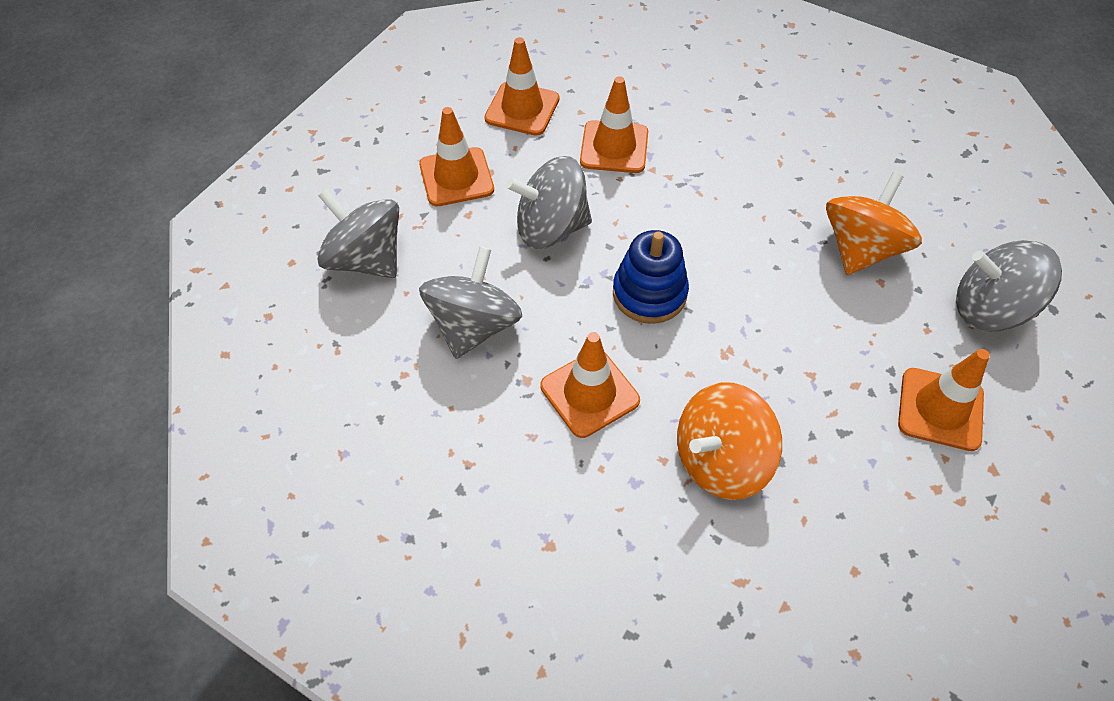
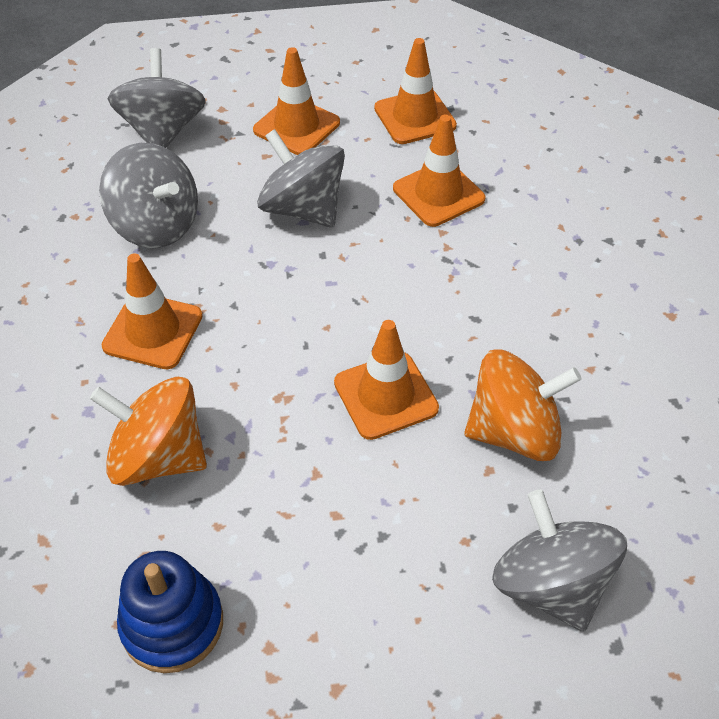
camera: 50 degrees right, 5 degrees down
grey spinning top [419,247,522,359] -> grey spinning top turned 60 degrees clockwise [99,143,198,248]
blue stacking toy [613,230,689,324] -> blue stacking toy moved to [117,551,223,673]
orange traffic cone [898,349,990,451] -> orange traffic cone moved to [334,320,439,440]

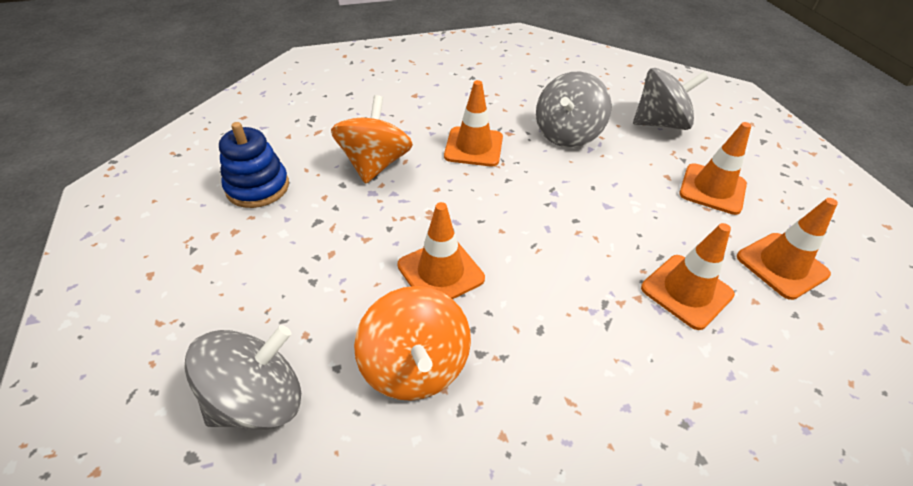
camera: 80 degrees right, 5 degrees down
grey spinning top [257,129,345,228] -> none

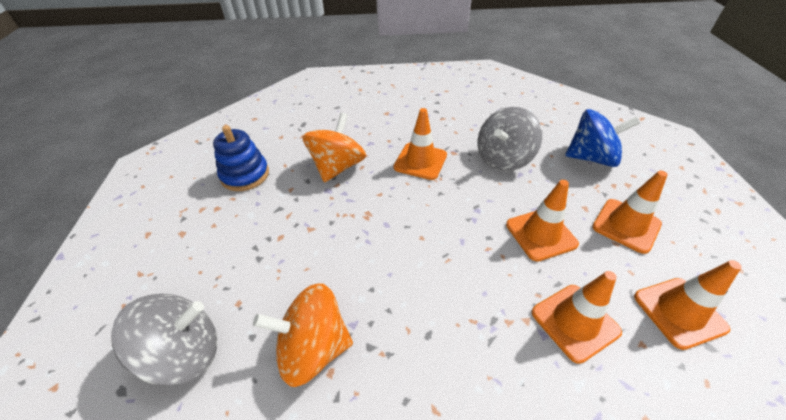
camera: 15 degrees right, 0 degrees up
orange spinning top [354,286,471,401] -> orange spinning top turned 90 degrees clockwise [253,283,353,387]
orange traffic cone [397,202,485,299] -> orange traffic cone moved to [506,180,579,262]
grey spinning top [633,68,708,130] -> blue spinning top [565,109,640,167]

